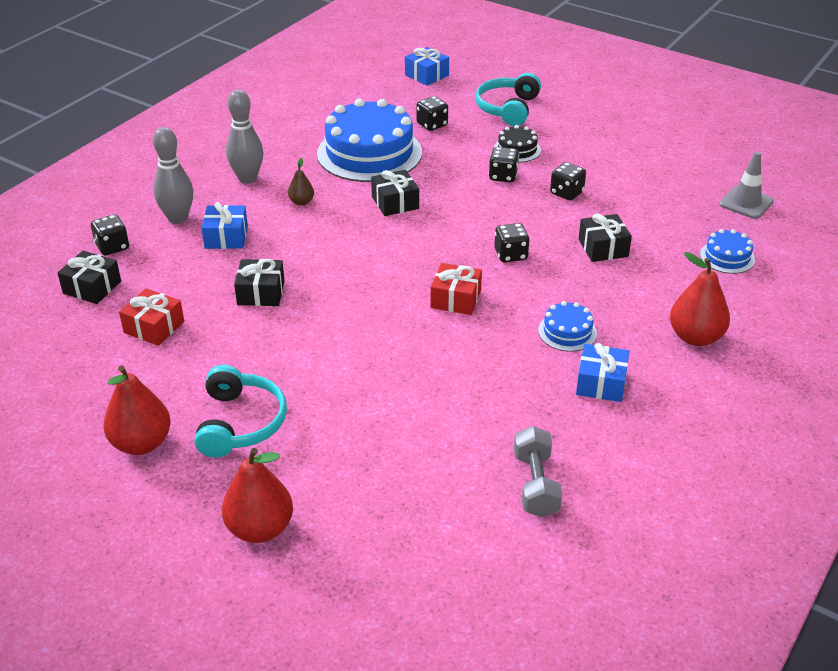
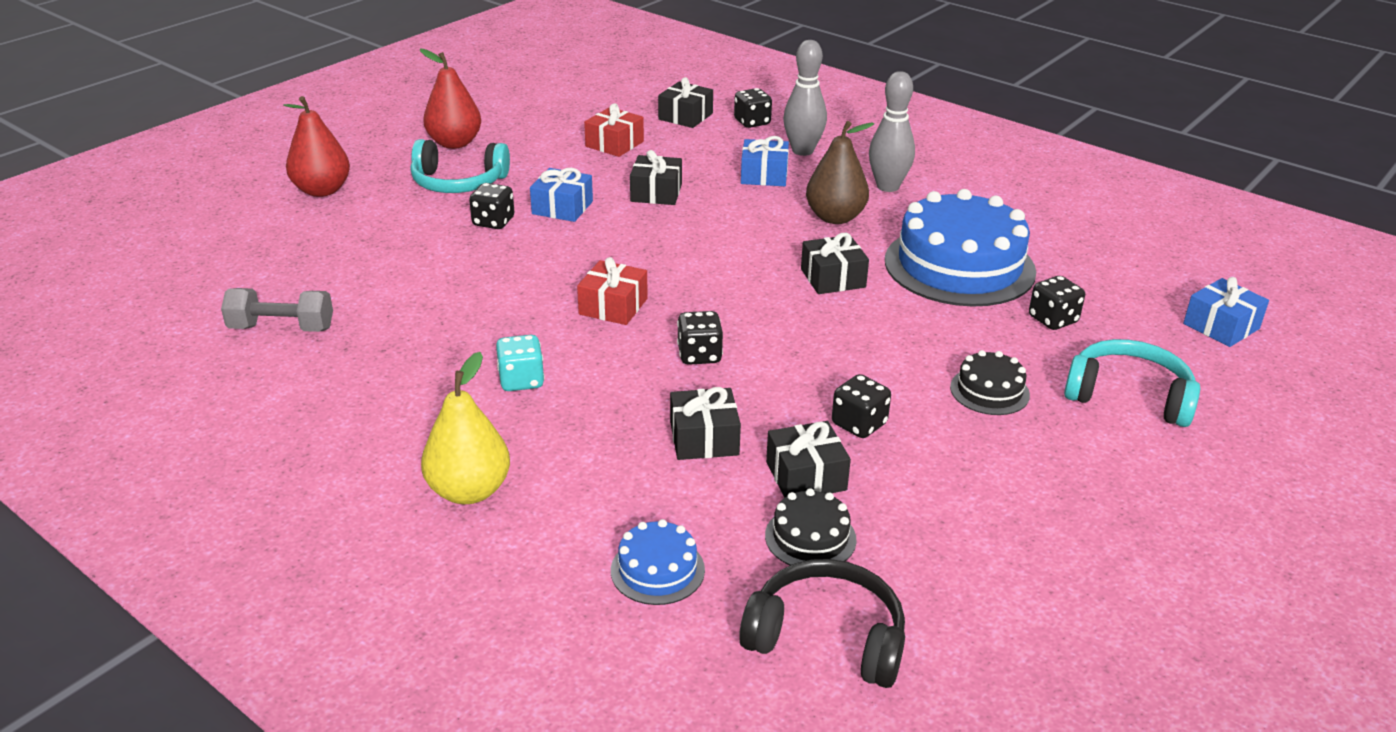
camera: 95 degrees right, 5 degrees down
brown pear [288,158,314,206] -> brown pear [806,121,874,224], size x1.89
black dice [489,147,519,182] -> black dice moved to [469,183,514,229]
blue cake [538,301,597,352] -> turquoise dice [496,335,545,391]
blue gift [576,343,629,402] -> blue gift moved to [530,168,593,222]
red pear [670,252,730,346] -> yellow pear [421,352,510,504]
grey traffic cone [719,151,774,219] -> black headphones [739,559,905,688]
none -> black cake [765,488,857,565]
none -> black gift [766,421,851,498]

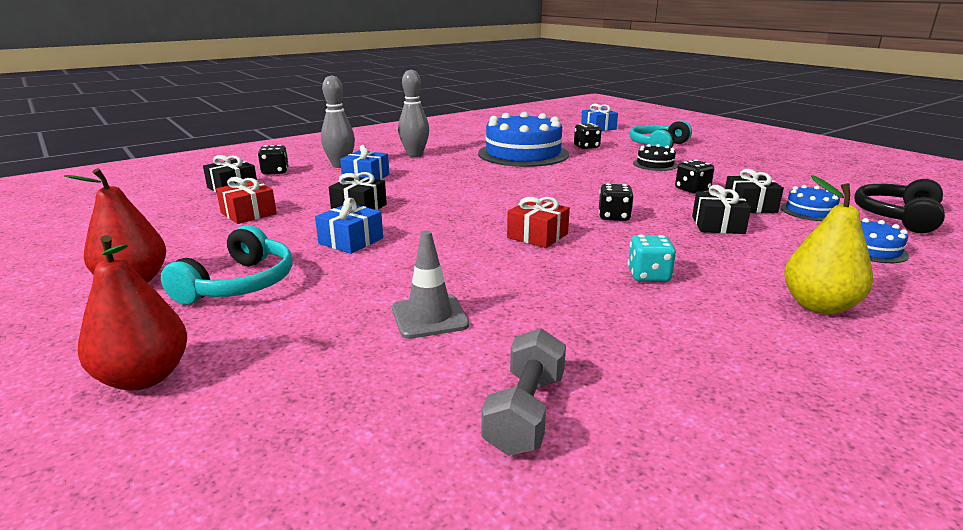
camera: 75 degrees left, 10 degrees down
black dice [469,183,514,229] -> none
black cake [765,488,857,565] -> blue cake [780,185,840,221]
black gift [801,233,869,294] -> none
brown pear [806,121,874,224] -> none
none -> grey traffic cone [392,231,469,339]

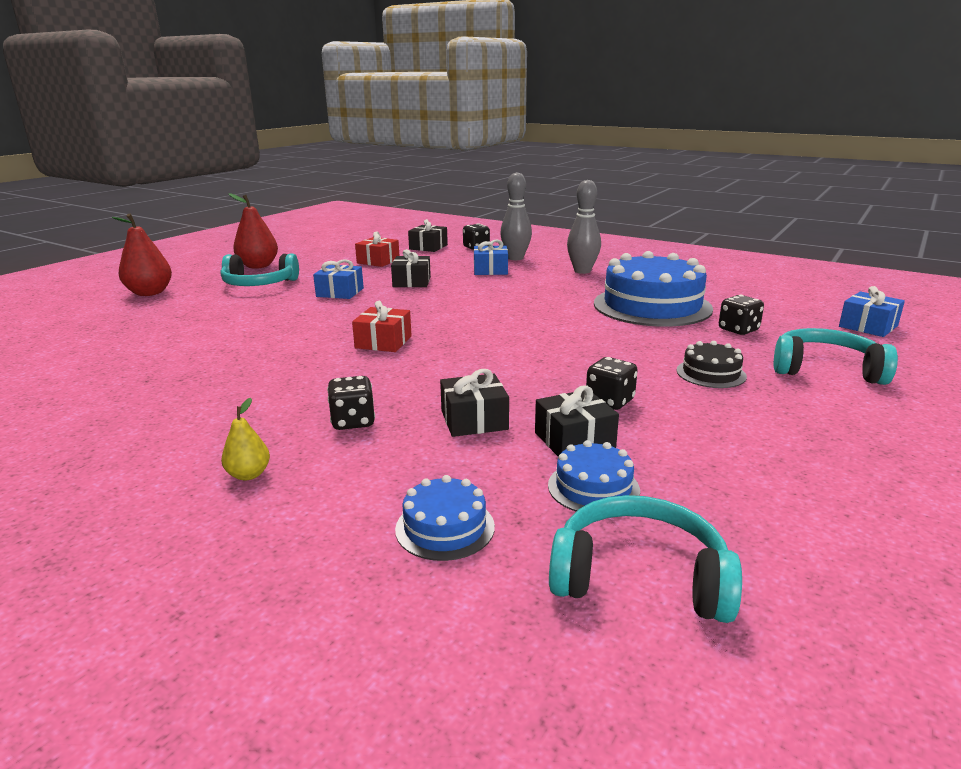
camera: 70 degrees right, 0 degrees up
grey traffic cone [392,231,469,339] -> none
grey dumbbell [481,328,566,456] -> none
black dice [599,183,634,221] -> black dice moved to [327,376,375,430]
turquoise dice [628,235,676,282] -> none
yellow pear [784,175,873,315] -> yellow pear [221,398,270,481], size x0.53
black headphones [854,179,945,234] -> turquoise headphones [549,495,742,623]

